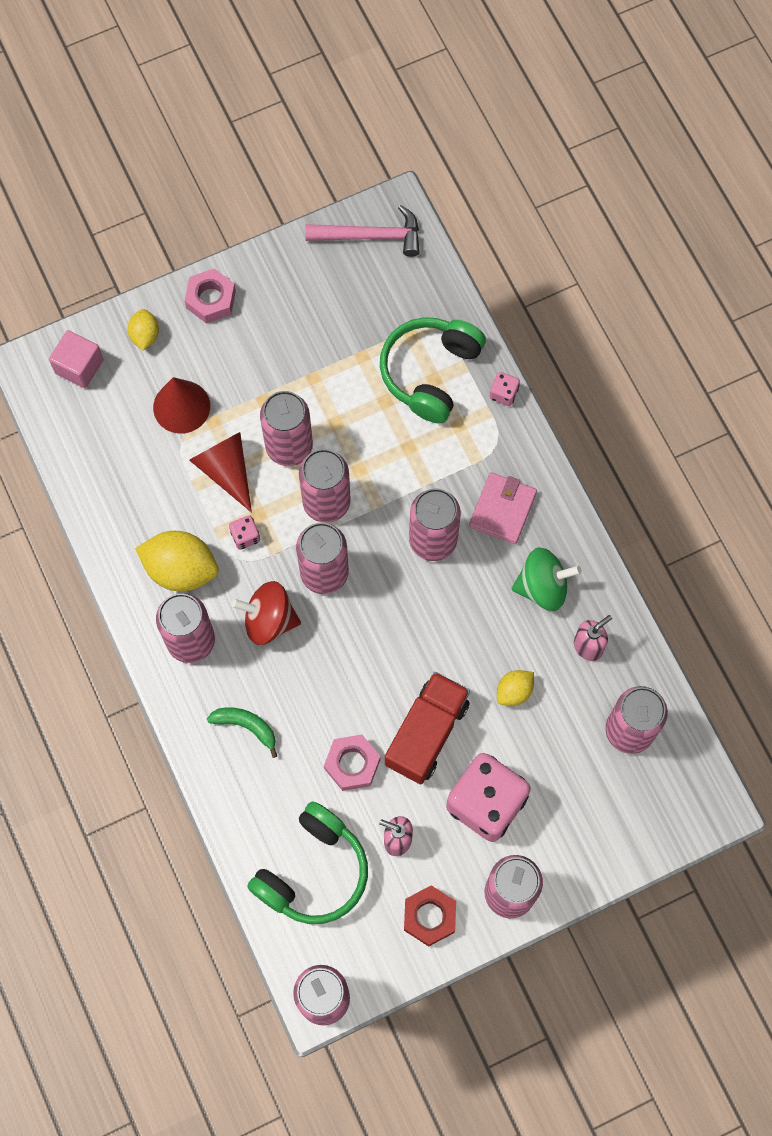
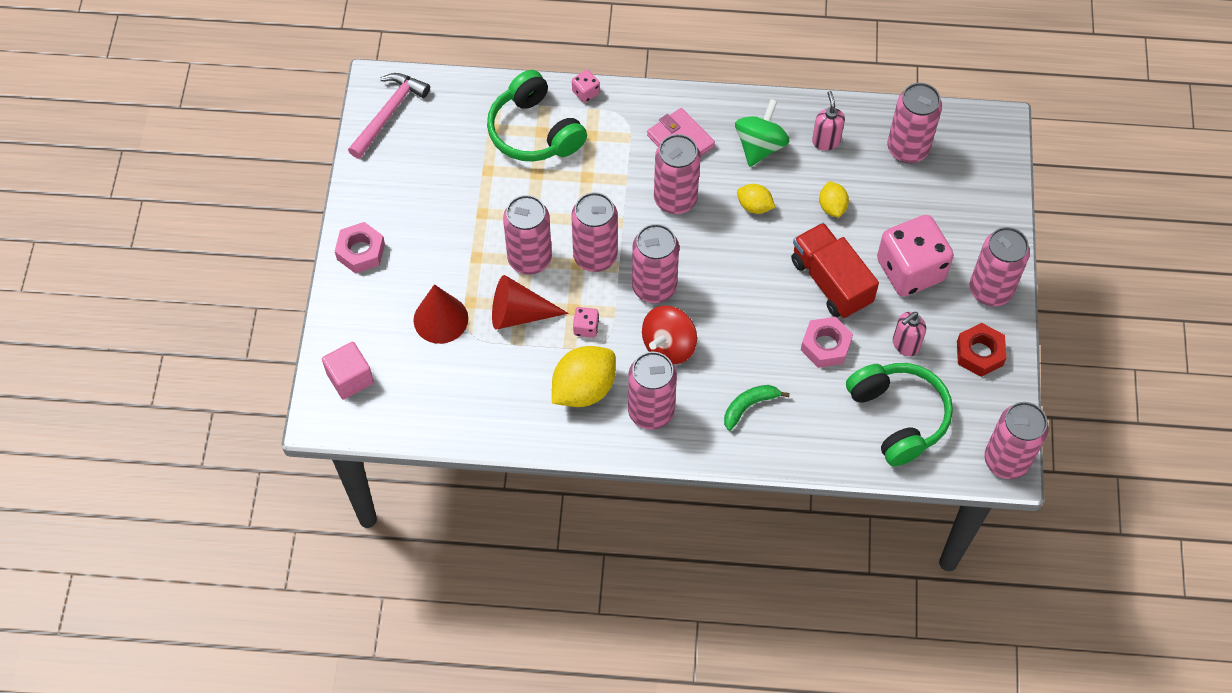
camera: 60 degrees left, 10 degrees down
yellow lemon [127,309,159,351] -> yellow lemon moved to [737,184,776,214]

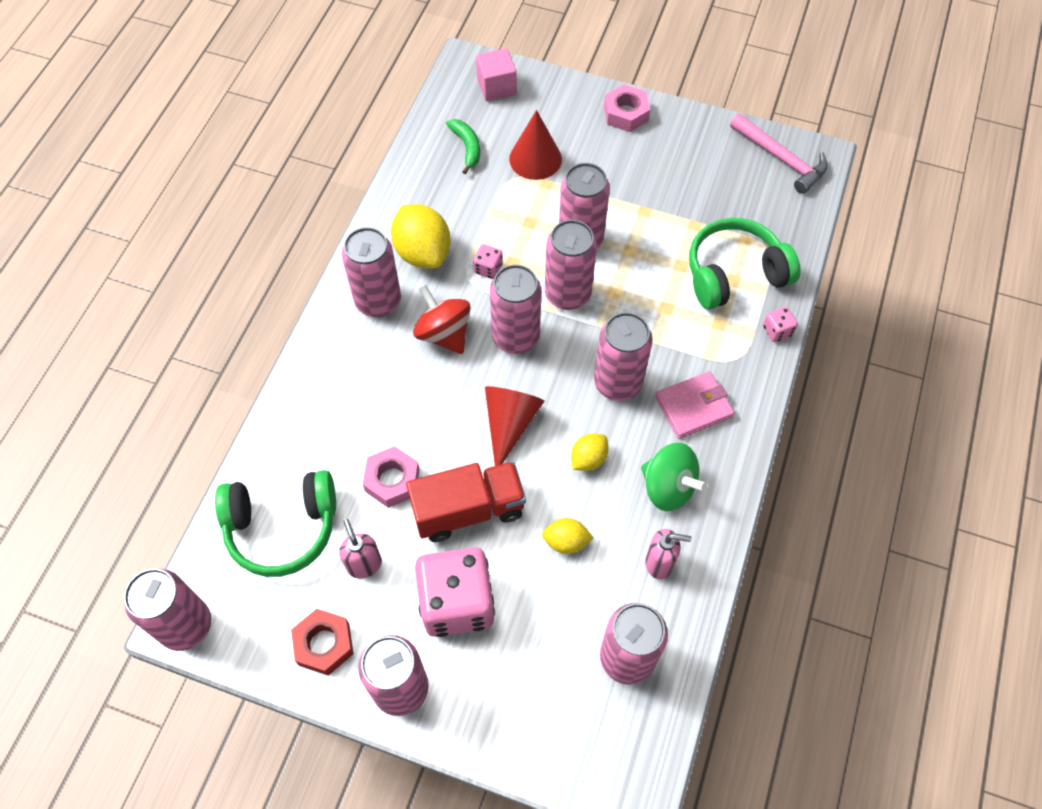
camera: 105 degrees right, 0 degrees up
red cone [492,275,569,330] -> red cone moved to [485,386,545,466]
green banana [724,385,790,431] -> green banana moved to [446,119,480,174]

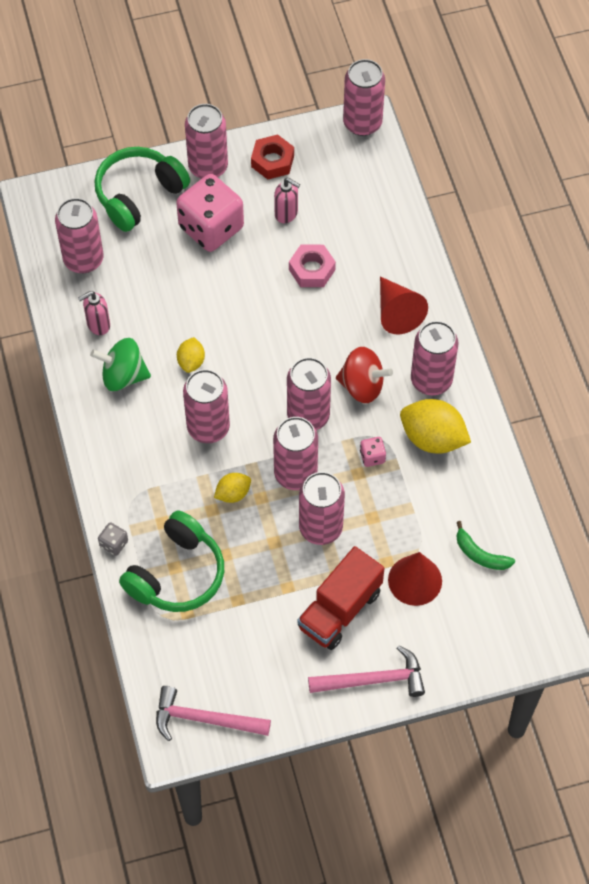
camera: 145 degrees right, 0 degrees up
green headphones [215,470,336,577] -> green headphones moved to [95,147,190,232]
red truck [406,462,526,542] -> red truck moved to [297,546,384,650]
pink cube [476,48,517,101] -> none
red cone [485,386,545,466] -> red cone moved to [380,276,428,335]
yellow lemon [542,518,593,554] -> yellow lemon moved to [214,473,251,503]
pink nut [604,84,650,132] -> pink hammer [308,645,425,697]
pink wallet [655,371,734,439] -> none
pink dice [763,307,798,342] -> grey dice [98,522,128,556]

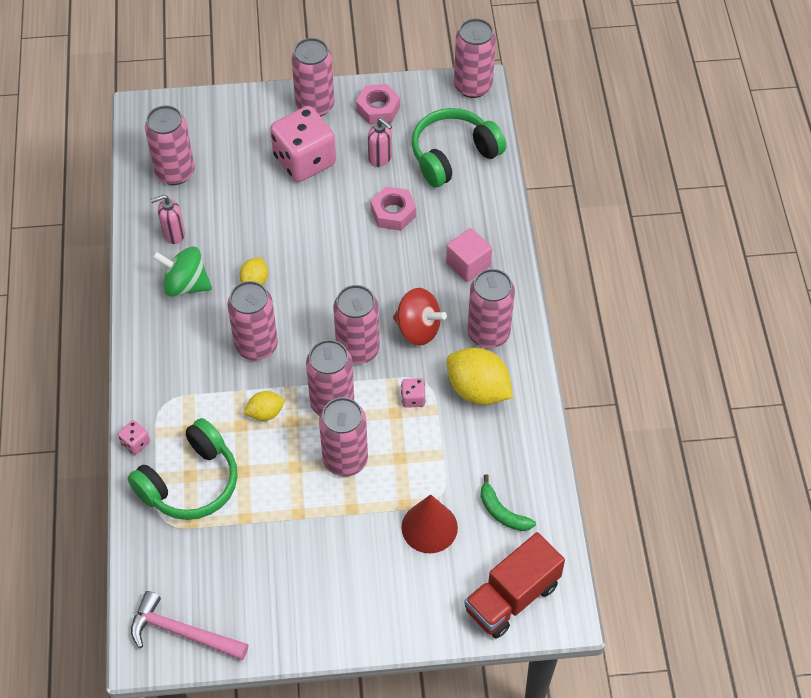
camera: 10 degrees right, 5 degrees down
green headphones [95,147,190,232] -> green headphones moved to [411,108,506,187]
grey dice [98,522,128,556] -> pink dice [118,420,150,455]
red nut [251,134,294,179] -> pink nut [356,84,400,125]
red truck [297,546,384,650] -> red truck moved to [464,532,565,638]
pink hammer [308,645,425,697] -> none
red cone [380,276,428,335] -> pink cube [446,228,492,282]

